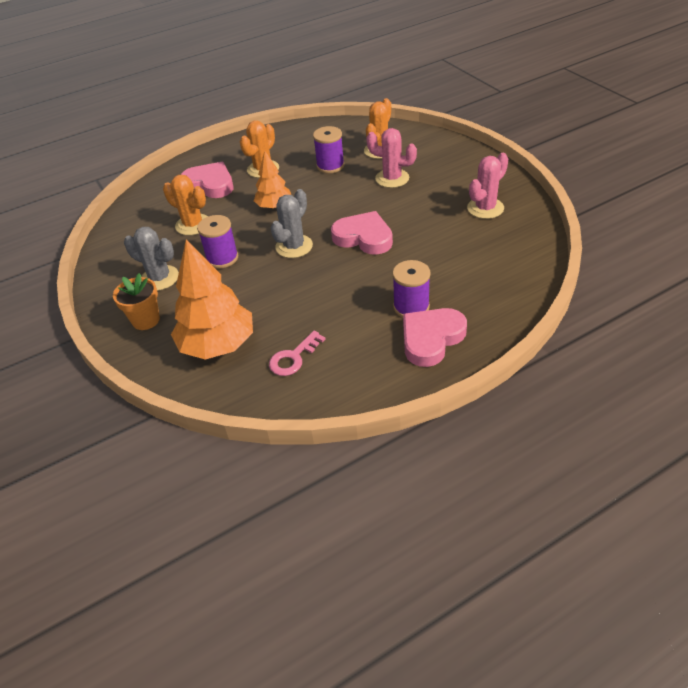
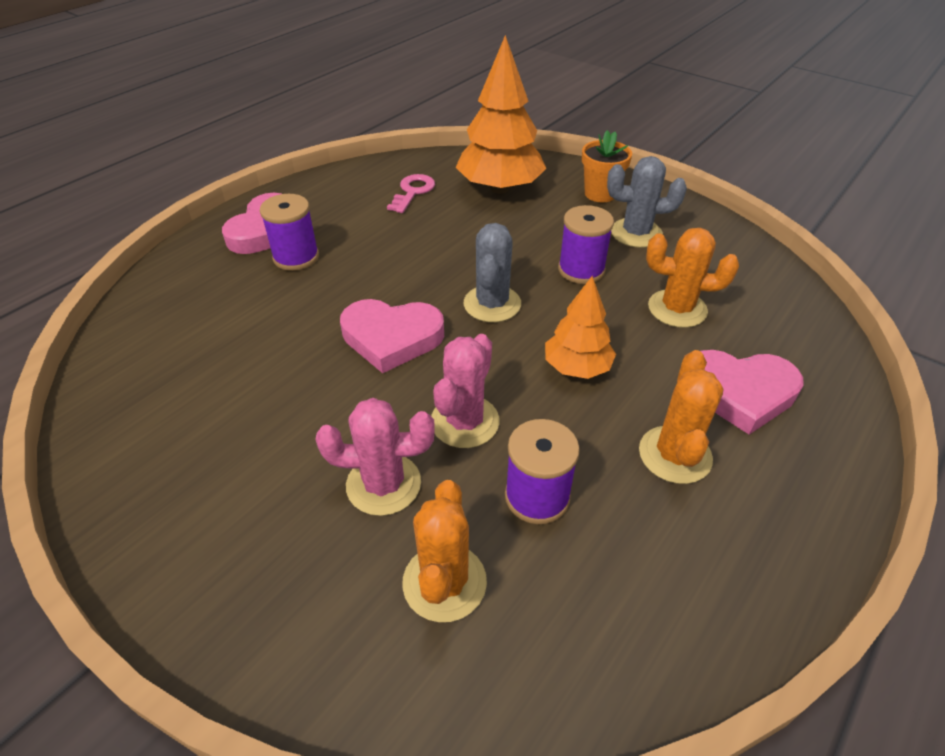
camera: 155 degrees right, 0 degrees up
pink cactus [467,153,508,219] -> pink cactus moved to [431,334,499,448]

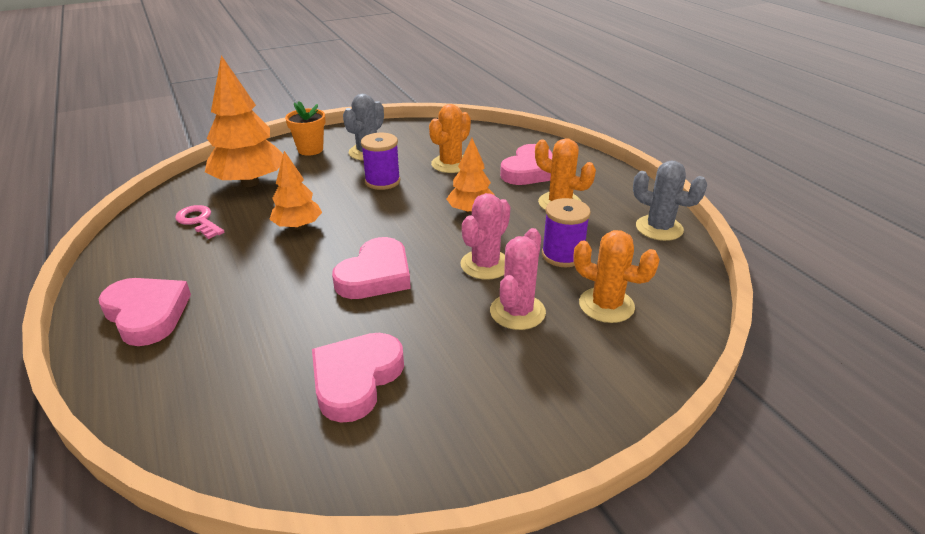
camera: 65 degrees left, 10 degrees down
purple spool [260,194,319,271] -> none
pink cactus [431,334,499,448] -> pink cactus turned 75 degrees clockwise [460,193,510,280]
grey cactus [464,223,521,322] -> grey cactus moved to [633,160,707,241]
none -> orange tree [269,151,322,230]
none -> pink heart [312,333,404,423]

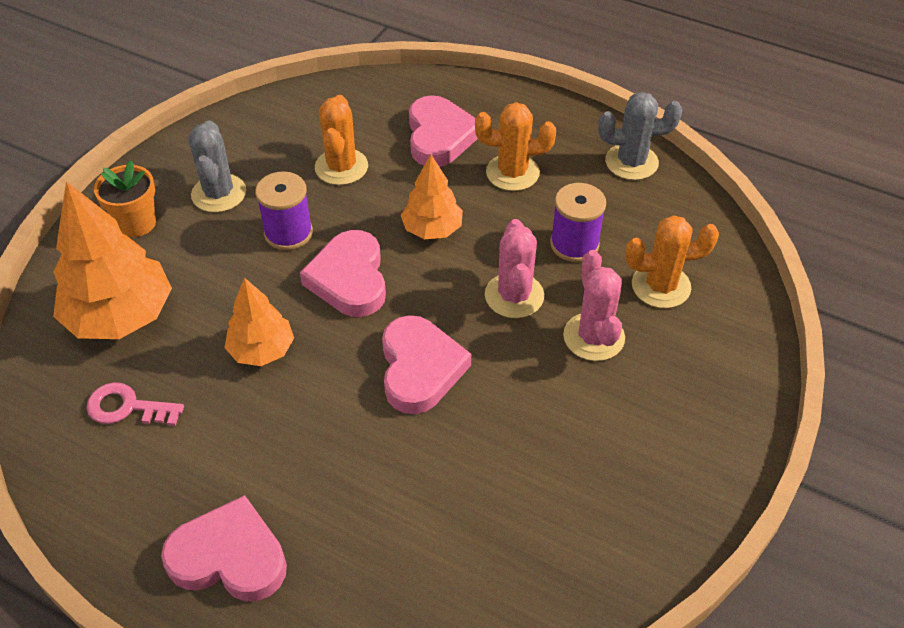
camera: 35 degrees left, 15 degrees up
pink heart [312,333,404,423] -> pink heart moved to [300,230,386,317]

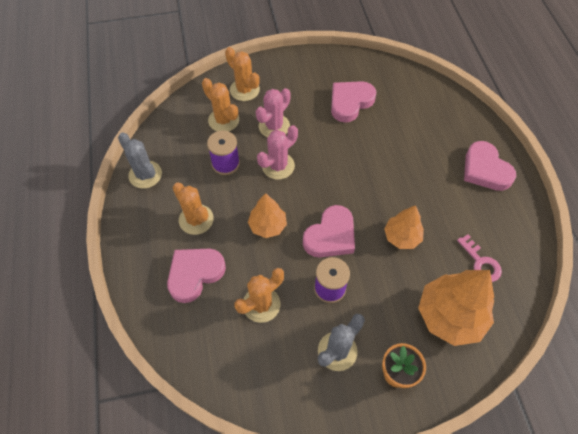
camera: 130 degrees left, 10 degrees up
pink heart [382,315,471,414] -> pink heart moved to [331,81,376,123]
none -> orange cactus [225,47,260,101]

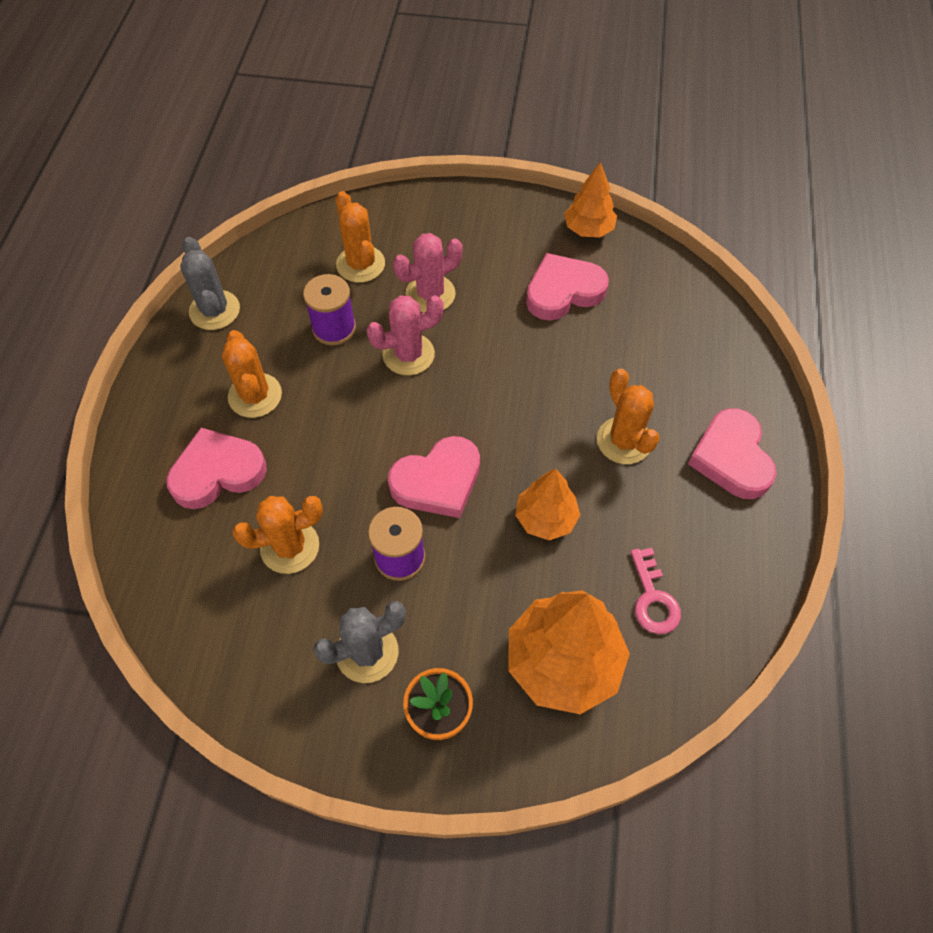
camera: 20 degrees right, 0 degrees up
orange cactus [225,47,260,101] -> orange cactus moved to [597,368,660,464]
orange tree [248,193,287,238] -> orange tree moved to [564,162,617,237]

